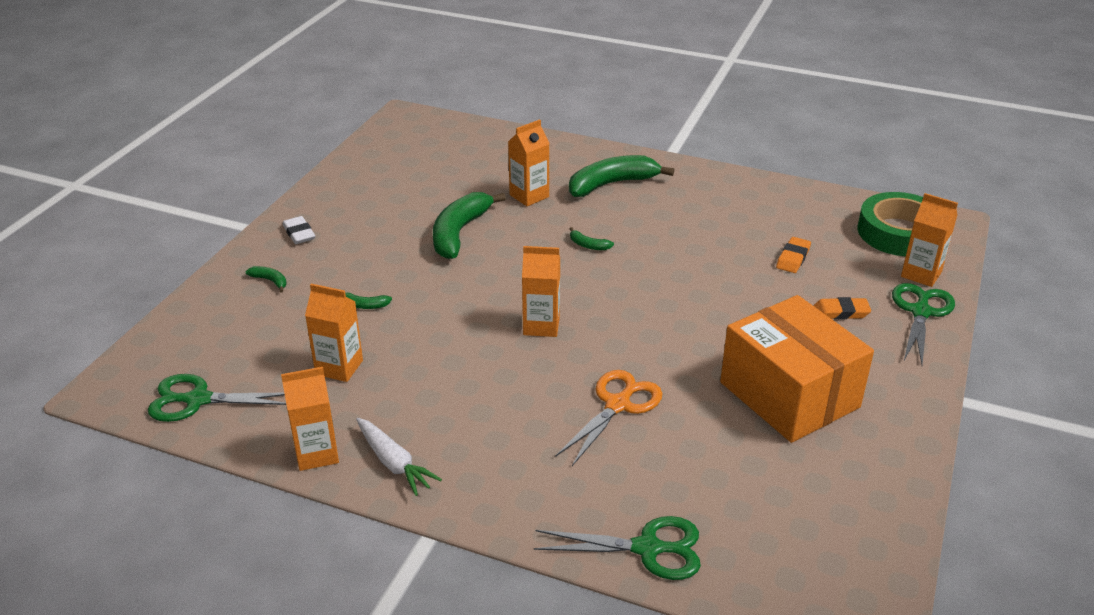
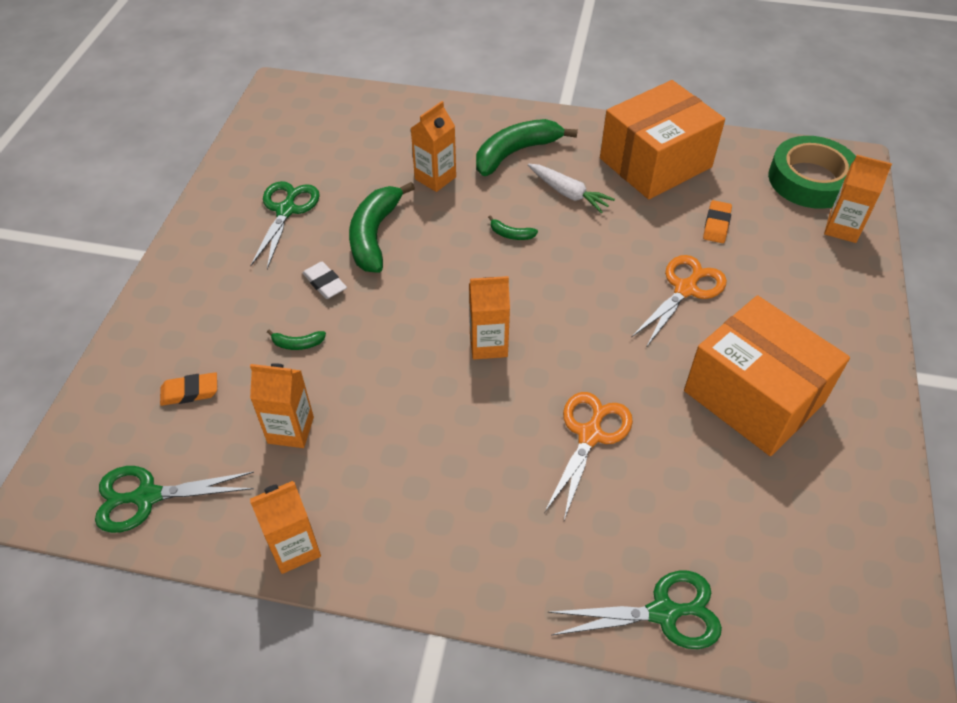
camera: 10 degrees left, 15 degrees up
green banana [246,266,287,293] -> none
white eraser [282,216,315,244] -> white eraser moved to [302,261,347,299]
white carrot [356,418,442,496] -> white carrot moved to [528,164,615,213]
orange eraser [813,297,871,320] -> orange eraser moved to [160,372,217,406]
green scissors [892,283,955,365] -> green scissors moved to [250,181,320,269]
none -> orange box [600,80,725,199]
none -> orange scissors [632,255,727,346]

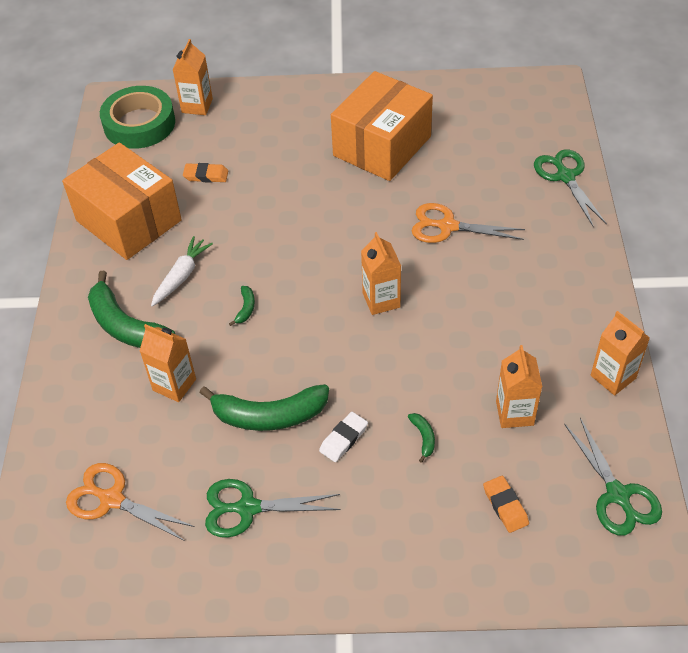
camera: 100 degrees left, 0 degrees up
orange scissors [632,255,727,346] -> orange scissors moved to [66,463,195,541]

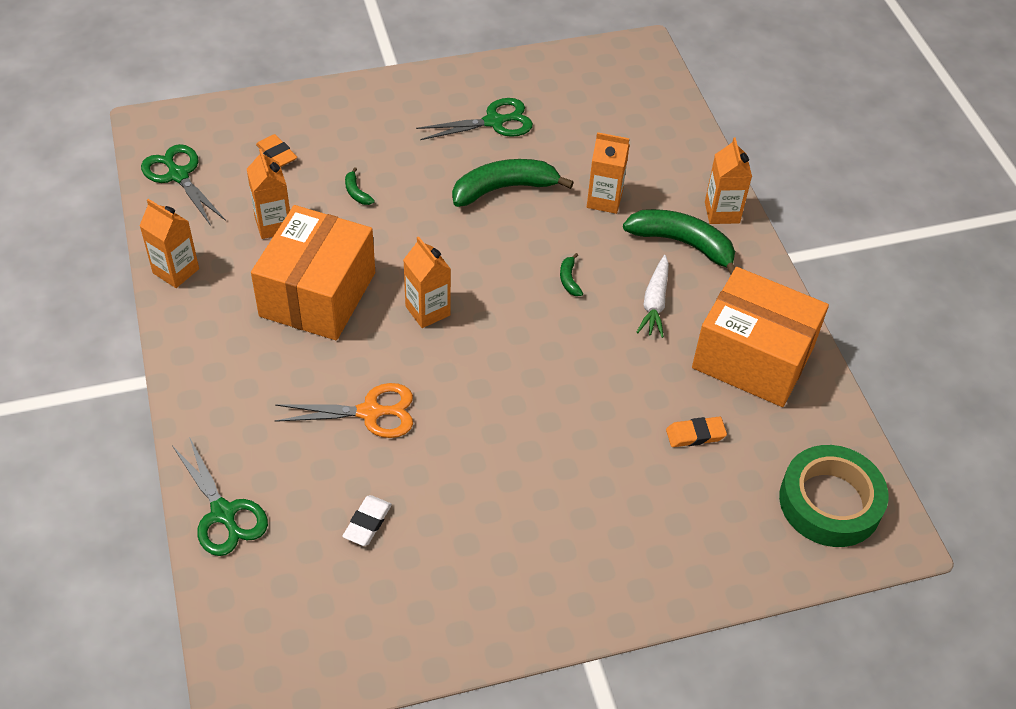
camera: 160 degrees right, 0 degrees up
orange scissors [66,463,195,541] -> none
orange carton [173,39,213,115] -> orange carton moved to [705,138,752,224]
white eraser [319,412,368,462] -> white eraser moved to [342,495,392,546]
orange box [331,71,433,181] -> orange box moved to [251,205,375,340]

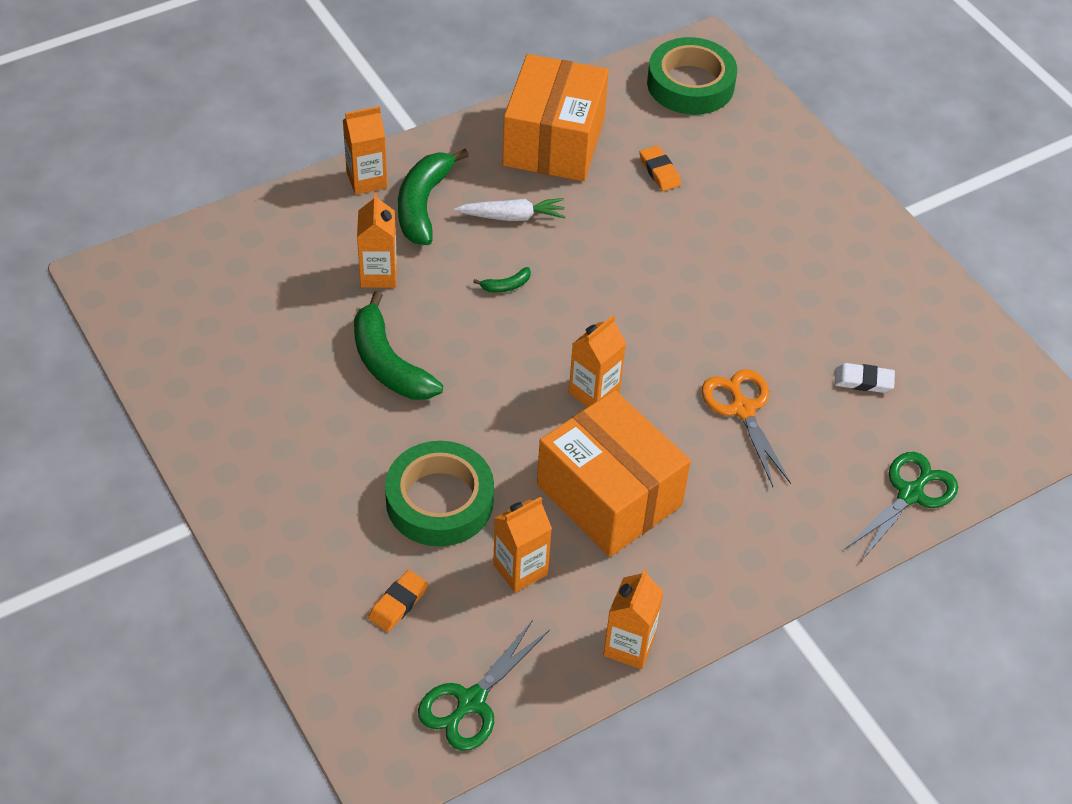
camera: 105 degrees left, 0 degrees up
orange box [251,205,375,340] -> orange box turned 45 degrees clockwise [537,390,691,557]
green banana [345,167,375,205] -> green tape [385,441,494,547]
green scissors [416,98,533,140] -> none

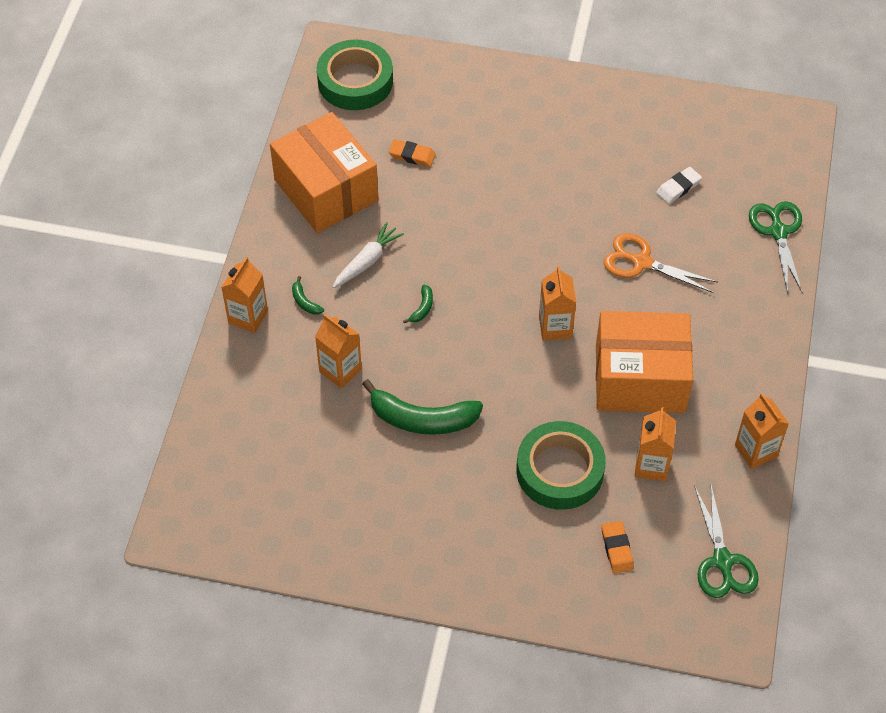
camera: 45 degrees left, 5 degrees up
green banana [398,149,469,245] -> green banana [292,276,324,315], size x0.43

